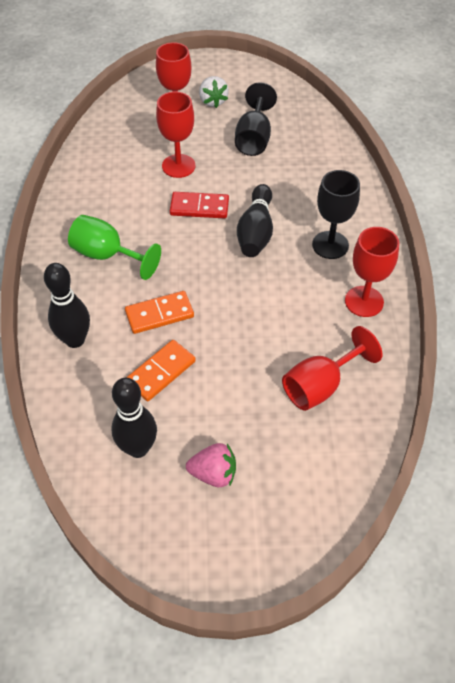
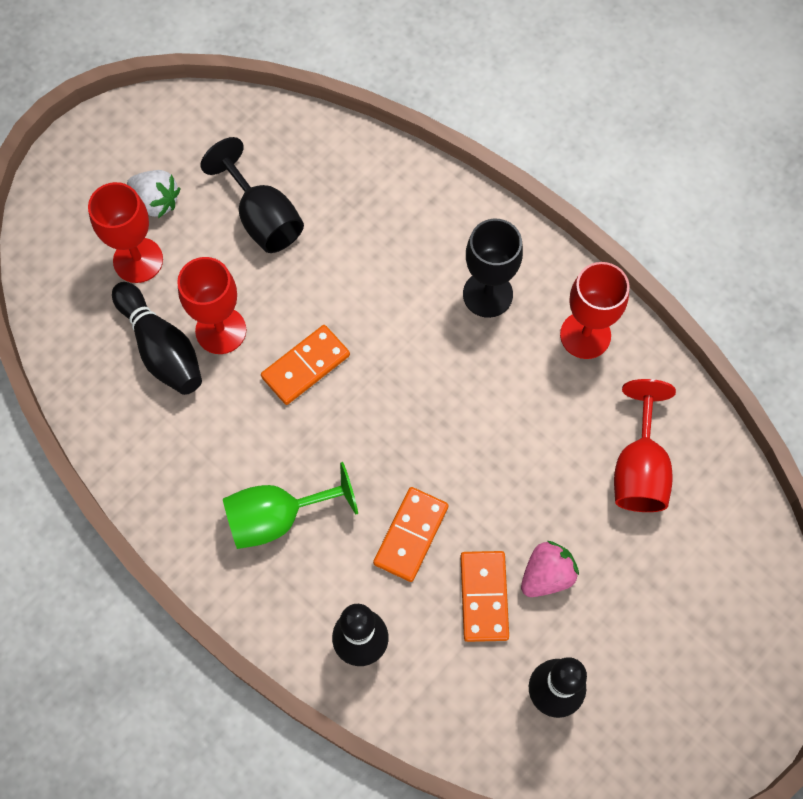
camera: 45 degrees left, 15 degrees up
red domino [170,192,229,218] -> orange domino [261,325,350,405]
pink strawberry [186,443,236,487] -> pink strawberry moved to [521,541,579,597]
black bowling pin [237,184,273,257] -> black bowling pin moved to [112,282,202,395]

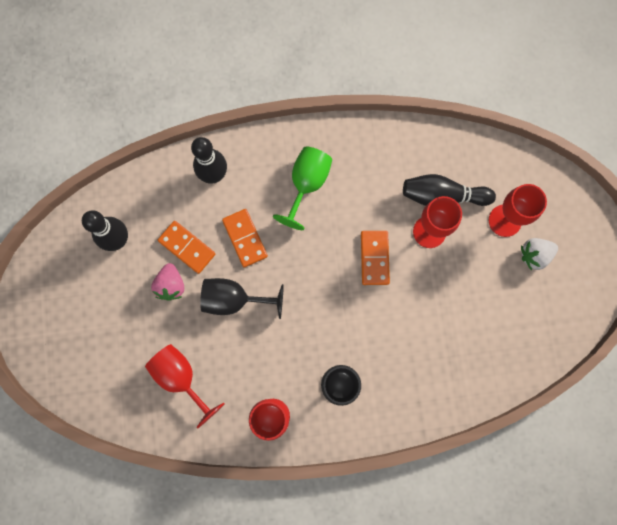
camera: 130 degrees right, 10 degrees up
black goblet [200,137,304,253] -> black goblet moved to [200,278,284,319]

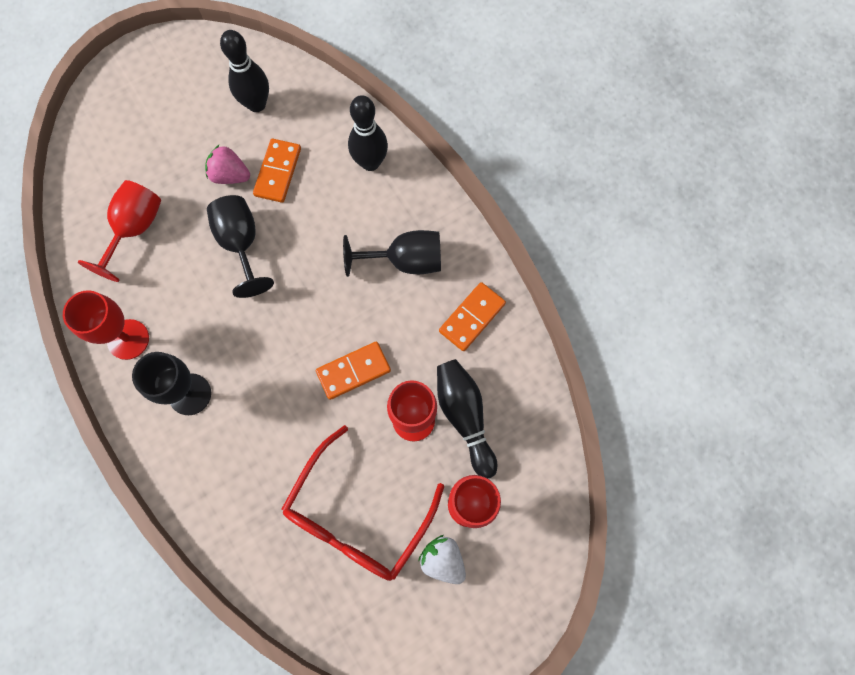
camera: 65 degrees right, 5 degrees down
pink strawberry [151,263,184,301] -> pink strawberry turned 45 degrees clockwise [205,145,250,184]
orange domino [222,209,268,267] -> orange domino moved to [439,282,506,351]
green goblet [273,147,332,230] -> black goblet [343,230,441,277]
none -> red glasses [282,425,444,581]

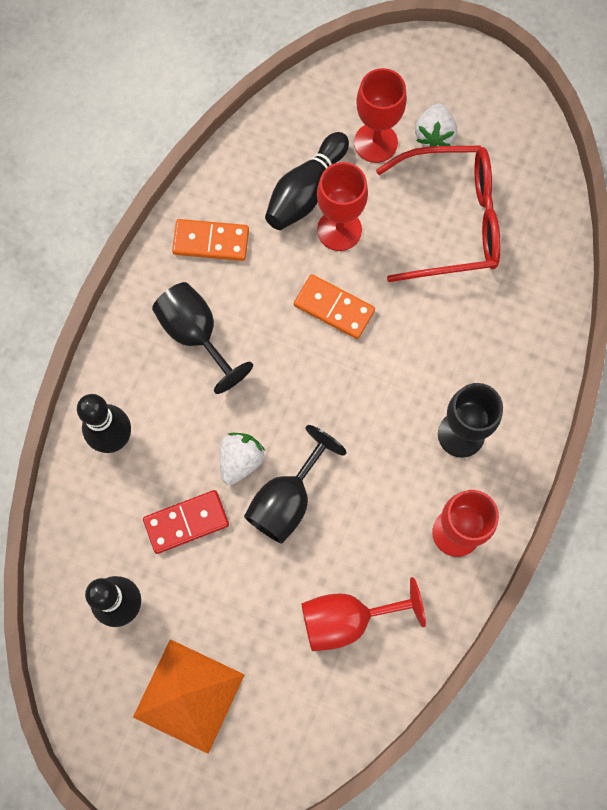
camera: 125 degrees left, 0 degrees up
pink strawberry [205,145,250,184] -> none
orange domino [253,139,301,203] -> red domino [143,490,229,554]
none -> orange pyramid [133,639,245,754]
none -> white strawberry [220,433,265,485]

